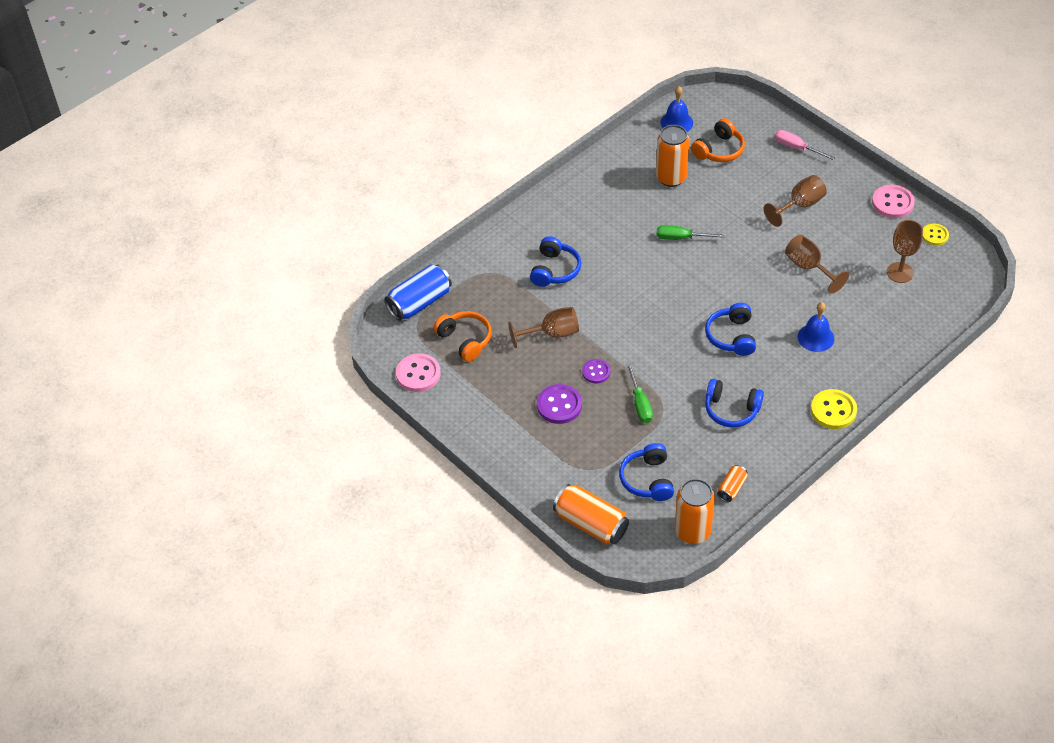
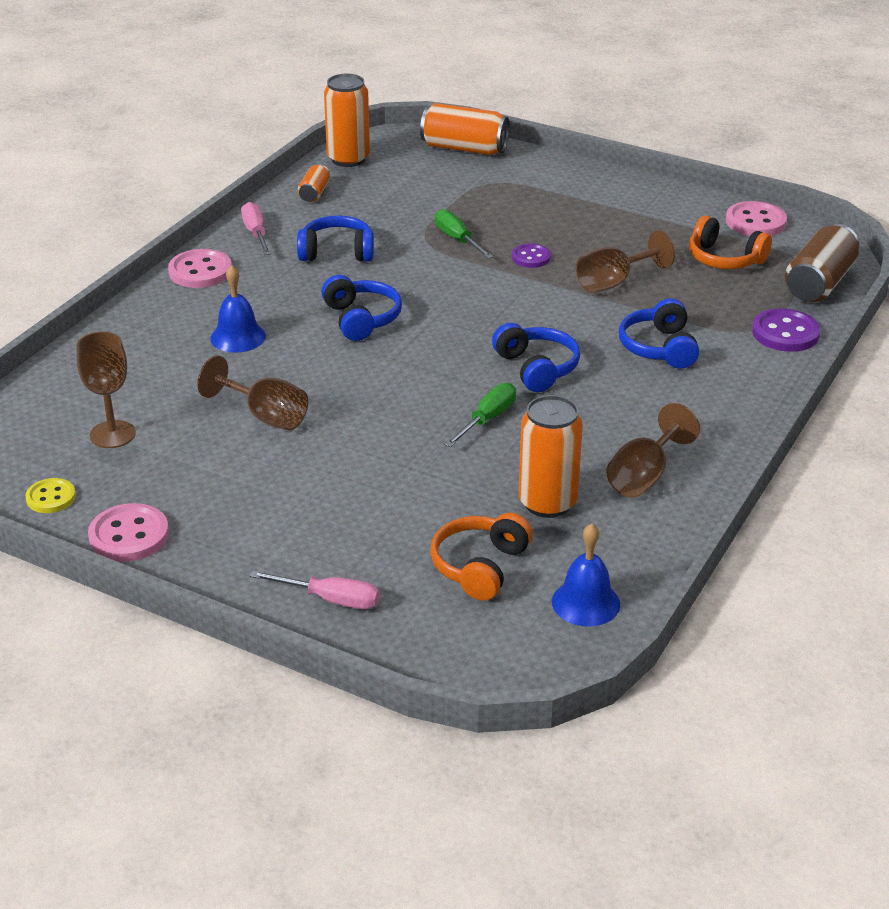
camera: 160 degrees right, 15 degrees down
blue can [384,265,452,321] -> brown can [785,224,859,302]
purple button [537,384,582,424] -> purple button moved to [752,308,820,352]
blue headphones [619,443,674,501] -> blue headphones moved to [492,323,580,392]
green screwdriver [656,225,725,240] -> green screwdriver turned 45 degrees counterclockwise [445,383,516,447]
brown goblet [764,175,827,227] -> brown goblet moved to [606,403,700,498]
yellow button [811,389,857,429] -> pink button [168,249,232,288]
none -> pink screwdriver [241,202,271,255]

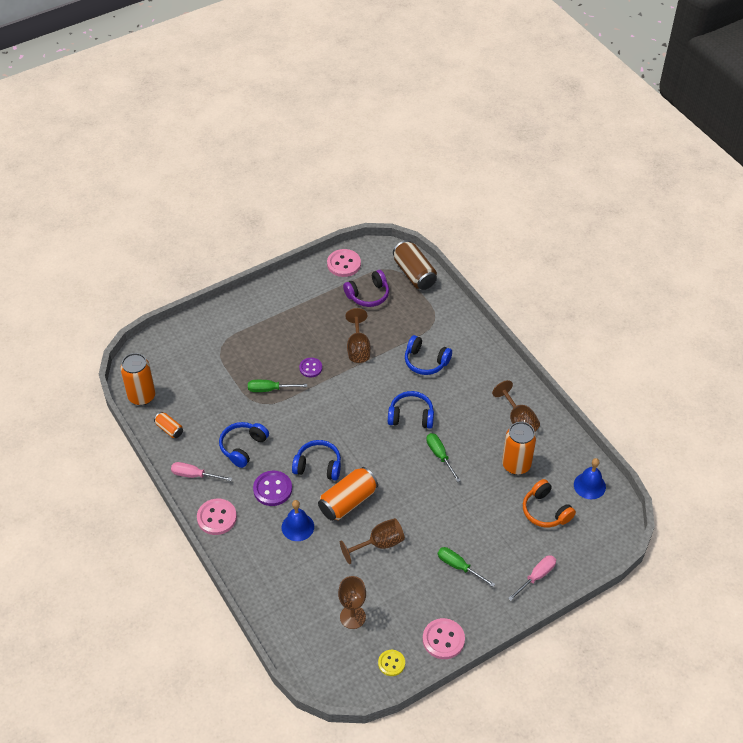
camera: 60 degrees left, 15 degrees up
orange can [420,103,510,155] -> orange can moved to [318,467,378,521]
orange headphones [689,216,772,269] -> purple headphones [343,270,389,307]
purple button [752,308,820,352] -> purple button moved to [253,471,292,506]
none -> green screwdriver [438,547,495,587]

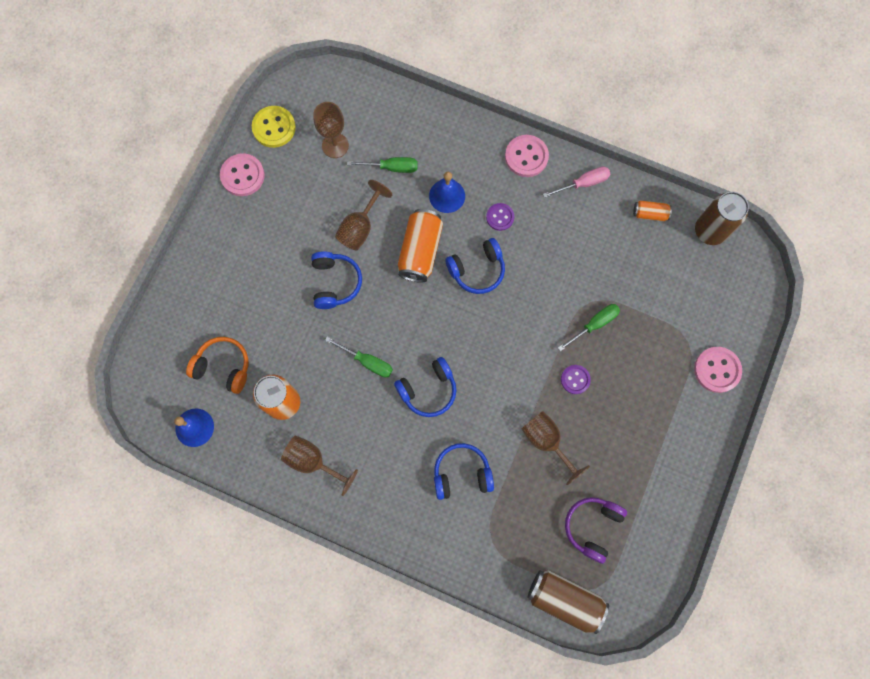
camera: 145 degrees right, 25 degrees up
orange can [120,353,156,405] -> brown can [695,192,749,245]
blue headphones [219,422,269,468] -> blue headphones moved to [311,251,362,309]
purple button [253,471,292,506] -> purple button [486,203,514,231], size x0.63
pink button [327,249,361,277] -> pink button moved to [694,347,742,393]
yellow button [378,650,405,676] -> yellow button [252,106,296,148], size x1.58
green screwdriver [438,547,495,587] -> green screwdriver moved to [347,157,418,173]
pink screwdriver [508,555,556,601] -> none

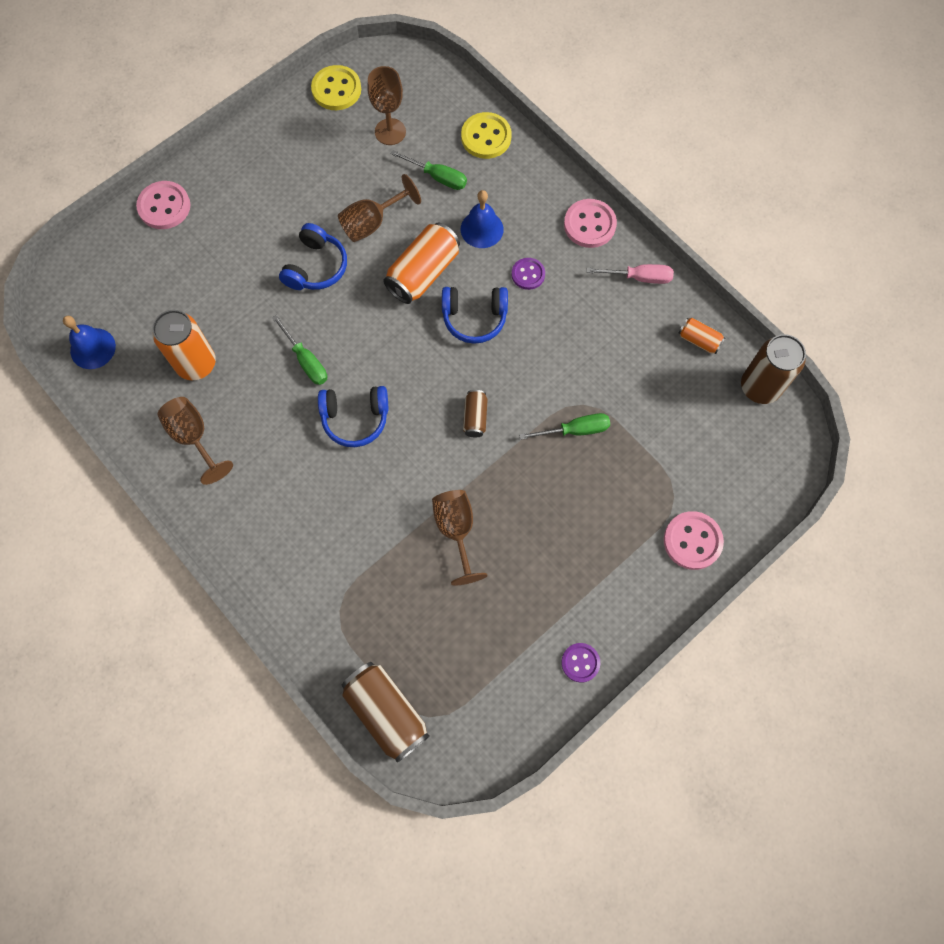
camera: 25 degrees right, 5 degrees down
orange headphones [186,337,248,394] -> none
pink button [220,153,265,196] -> pink button moved to [136,181,190,229]
blue headphones [434,443,494,500] -> none
purple button [561,365,591,394] -> purple button moved to [561,643,600,682]
purple headphones [565,497,627,564] -> none
none -> yellow button [461,112,512,159]
none -> brown can [463,390,488,437]

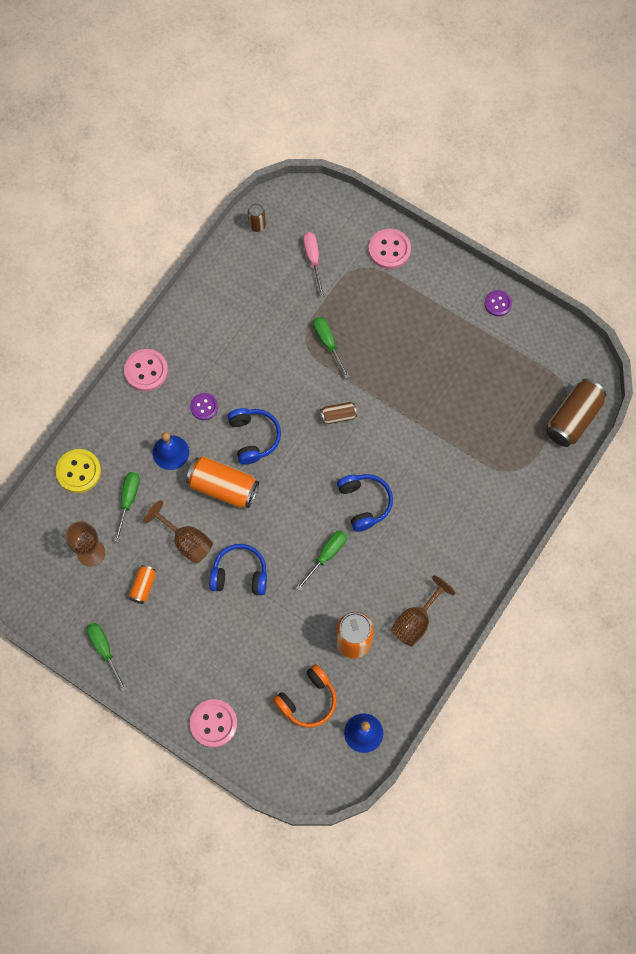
camera: 105 degrees left, 0 degrees up
yellow button [311,65,361,110] -> none
brown goblet [432,490,488,586] -> none
pink screwdriver [586,264,674,284] -> pink screwdriver moved to [303,232,324,295]
orange can [679,318,725,354] -> orange can moved to [129,565,156,604]
brown can [741,334,806,404] -> brown can [248,203,266,232], size x0.52
none -> green screwdriver [87,623,127,692]
none -> orange headphones [273,664,337,728]

